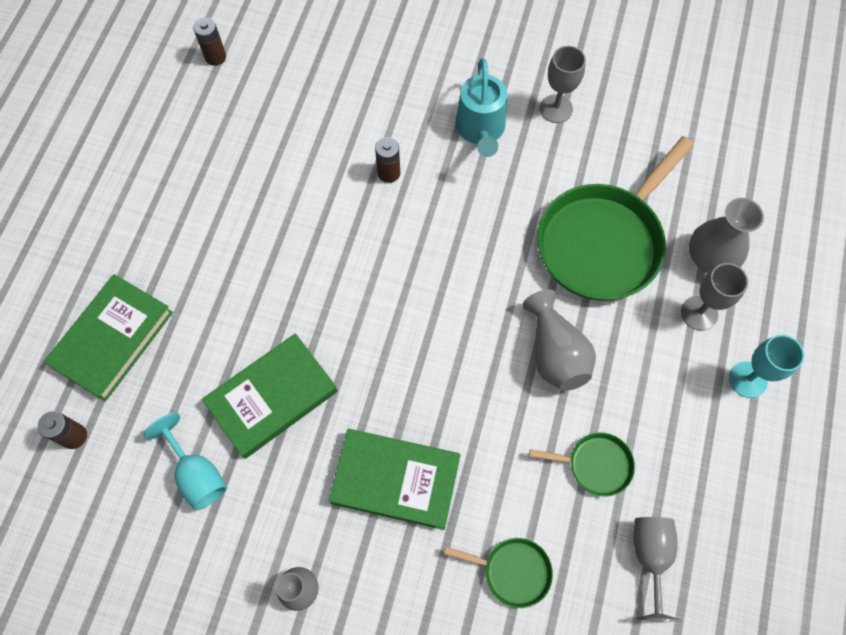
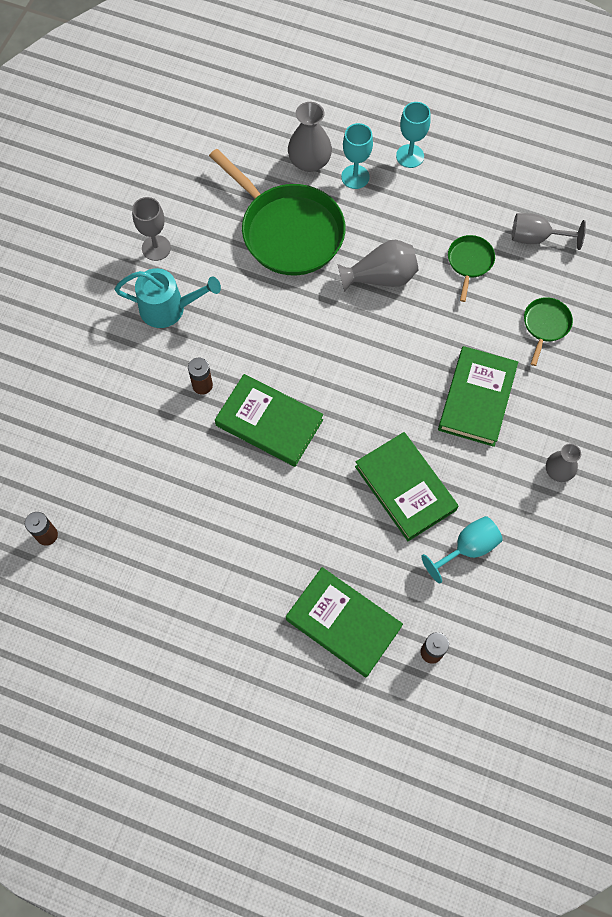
camera: 85 degrees left, 0 degrees up
grey goblet [681,263,748,331] -> turquoise goblet [341,123,373,189]
none -> green book [215,374,323,467]

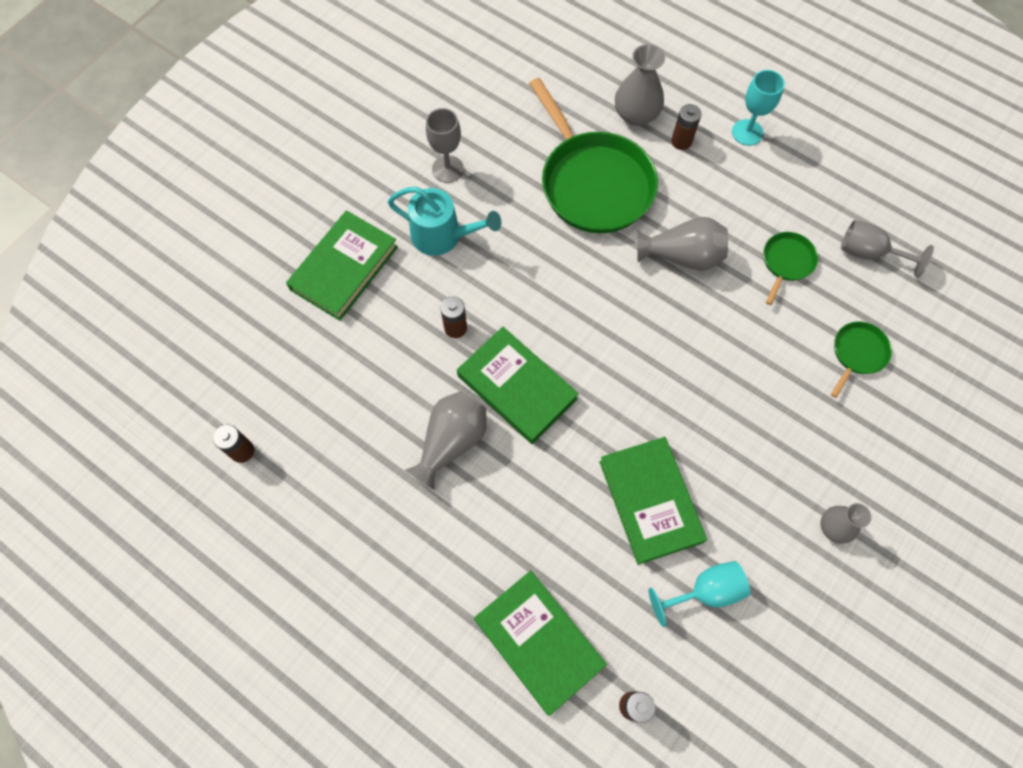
camera: 15 degrees right, 0 degrees up
turquoise goblet [341,123,373,189] -> brown battery [671,104,702,150]
green book [438,346,518,447] -> green book moved to [286,210,398,321]
none -> grey vase [405,391,487,490]

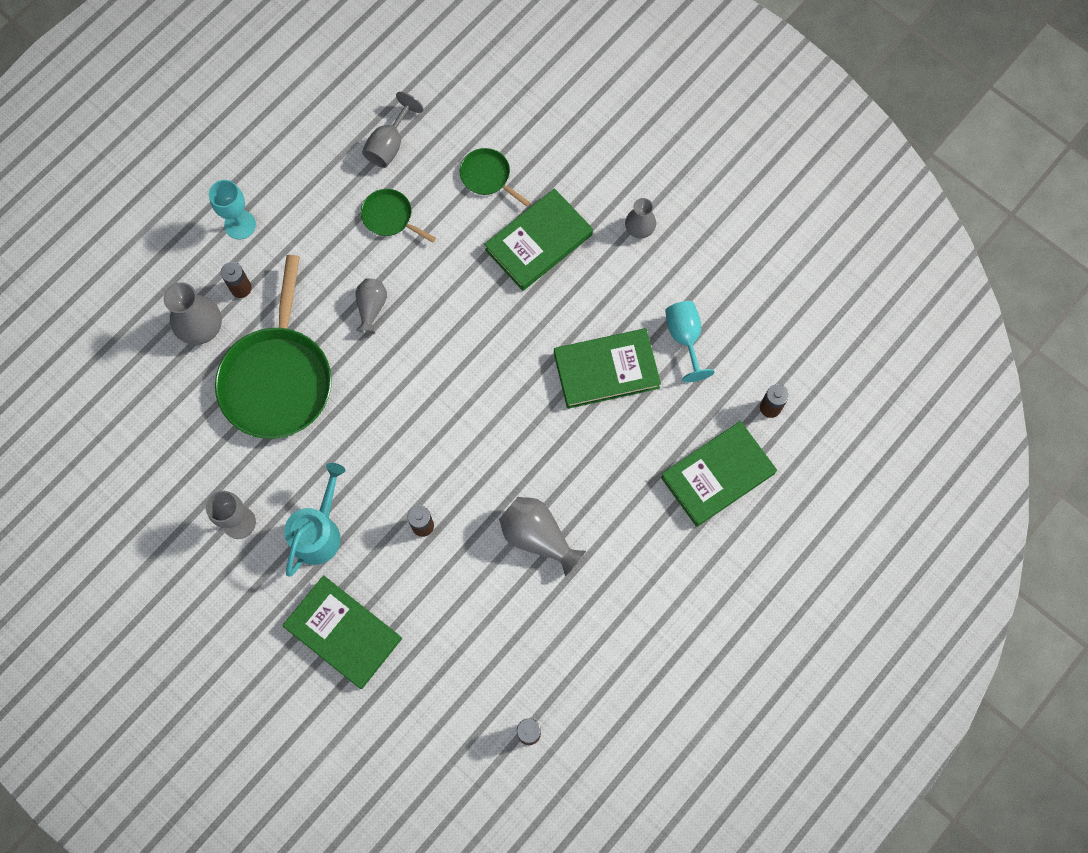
camera: 85 degrees left, 5 degrees up
green book [457,327,579,444] -> green book moved to [484,188,593,291]
green pan [529,78,658,233] -> green pan turned 120 degrees clockwise [215,255,332,439]
grey vase [637,217,728,271] -> grey vase [355,278,387,334], size x0.63

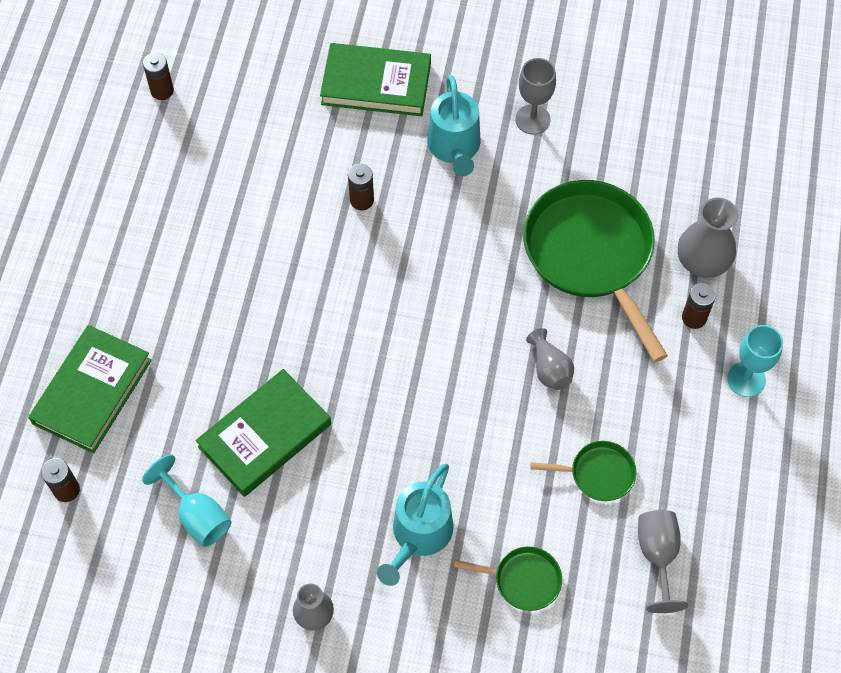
camera: 150 degrees right, 10 degrees down
green book [484,188,593,291] -> turquoise watering can [377,463,454,586]
grey vase [499,497,586,576] -> none

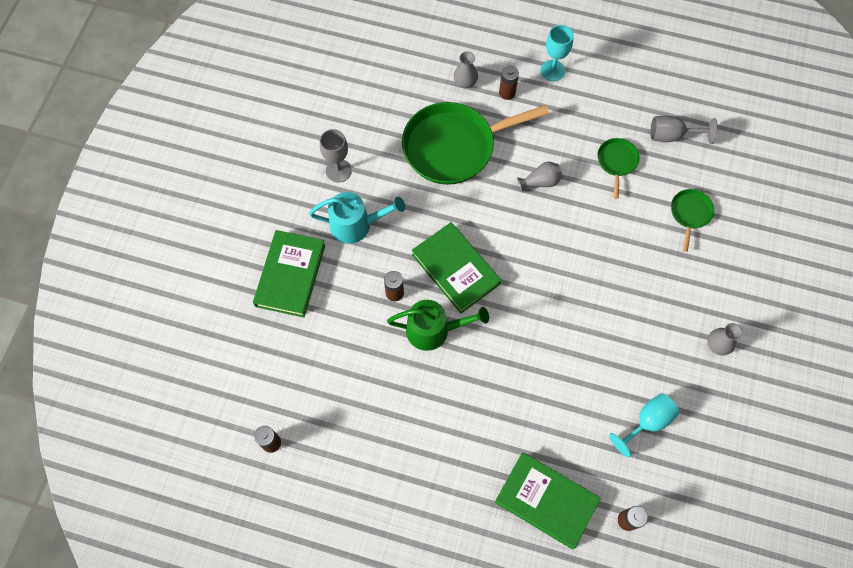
camera: 85 degrees left, 5 degrees up
green book [196,369,331,497] -> green book moved to [412,222,501,314]
turquoise watering can [377,463,454,586] -> none
grey vase [678,198,738,278] -> grey vase [454,51,478,88], size x0.63
none -> green watering can [387,300,489,351]

